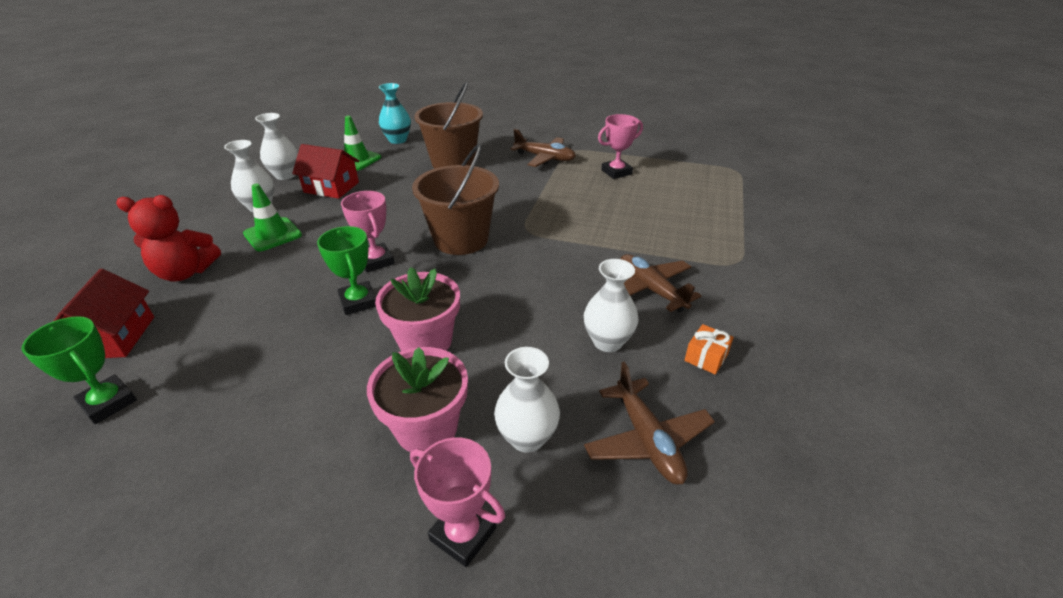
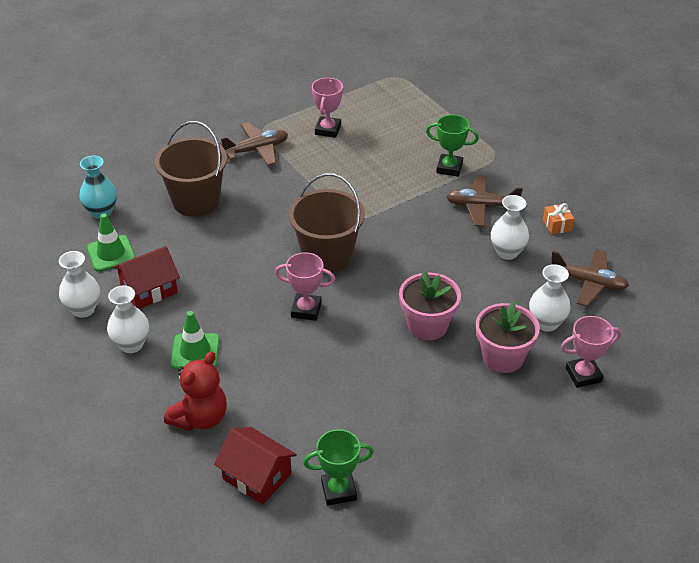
camera: 50 degrees left, 5 degrees up
green trophy [317,226,376,315] -> green trophy moved to [426,115,479,177]

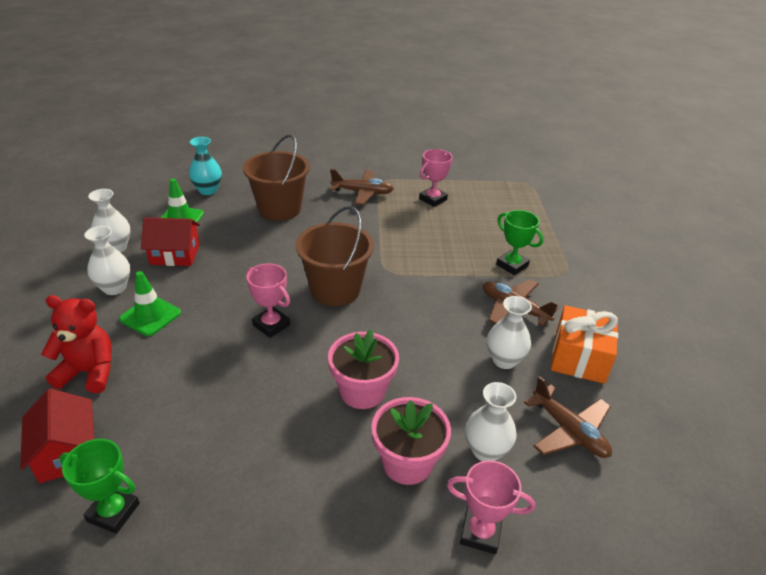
camera: 30 degrees right, 5 degrees down
red teddy bear [164,351,227,431] -> red teddy bear turned 150 degrees counterclockwise [41,295,112,393]
orange gift [543,203,574,234] -> orange gift [551,305,618,384], size x2.08

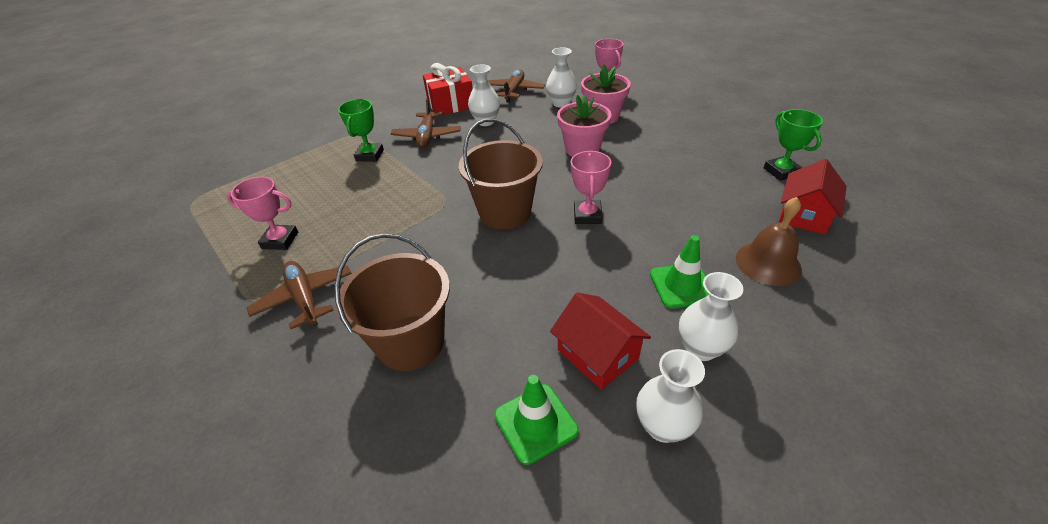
camera: 125 degrees left, 5 degrees up
red teddy bear [41,295,112,393] -> brown bell [736,197,802,286]
turquoise vase [189,137,222,195] -> none
orange gift [551,305,618,384] -> red gift [423,63,473,116]

